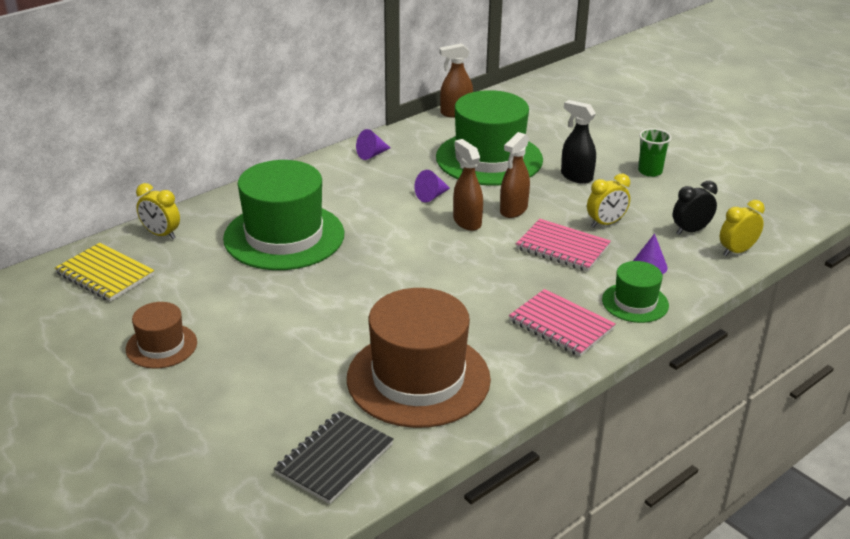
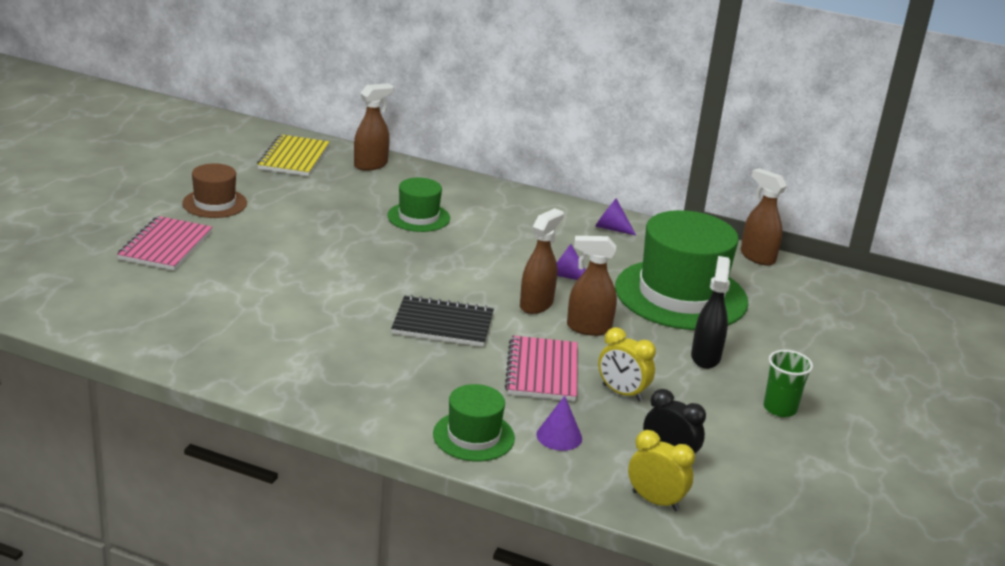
camera: 60 degrees right, 5 degrees down
yellow clock [136,183,180,239] -> brown spray bottle [354,83,393,171]
green hat [223,160,344,270] -> green hat [387,178,450,232], size x0.51
black notebook [274,411,394,504] -> black notebook moved to [391,295,494,347]
brown hat [347,288,491,428] -> none
pink notebook [509,289,616,357] -> pink notebook moved to [117,216,212,271]

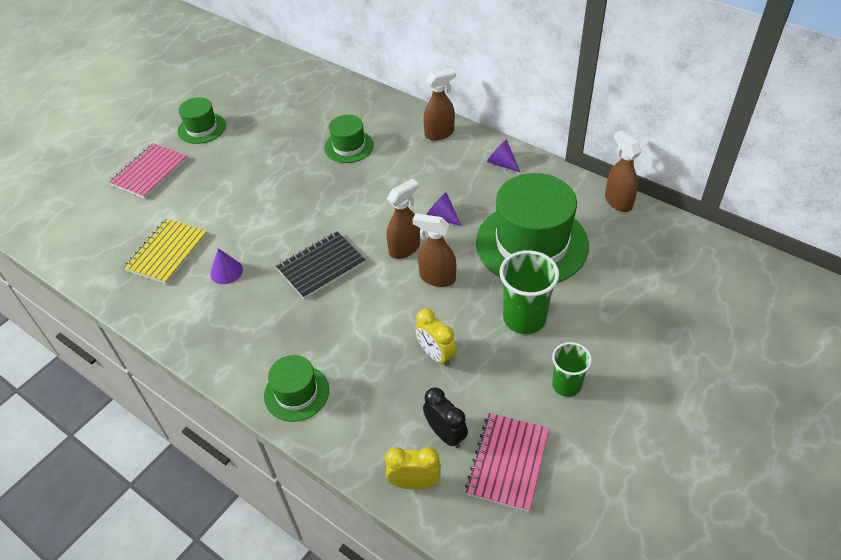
camera: 20 degrees right, 20 degrees up
brown hat [182,163,247,218] -> green hat [178,97,226,144]
yellow notebook [257,134,330,176] -> yellow notebook moved to [123,219,207,284]
brown spray bottle [354,83,393,171] -> brown spray bottle moved to [423,68,456,141]
black notebook [391,295,494,347] -> black notebook turned 60 degrees counterclockwise [276,231,365,299]
pink notebook [505,336,578,401] -> pink notebook moved to [465,413,549,512]
purple cone [536,396,582,451] -> purple cone moved to [210,248,243,284]
yellow clock [628,430,695,511] -> yellow clock turned 45 degrees counterclockwise [385,447,441,490]
black spray bottle [691,256,730,369] -> green cup [500,250,559,334]

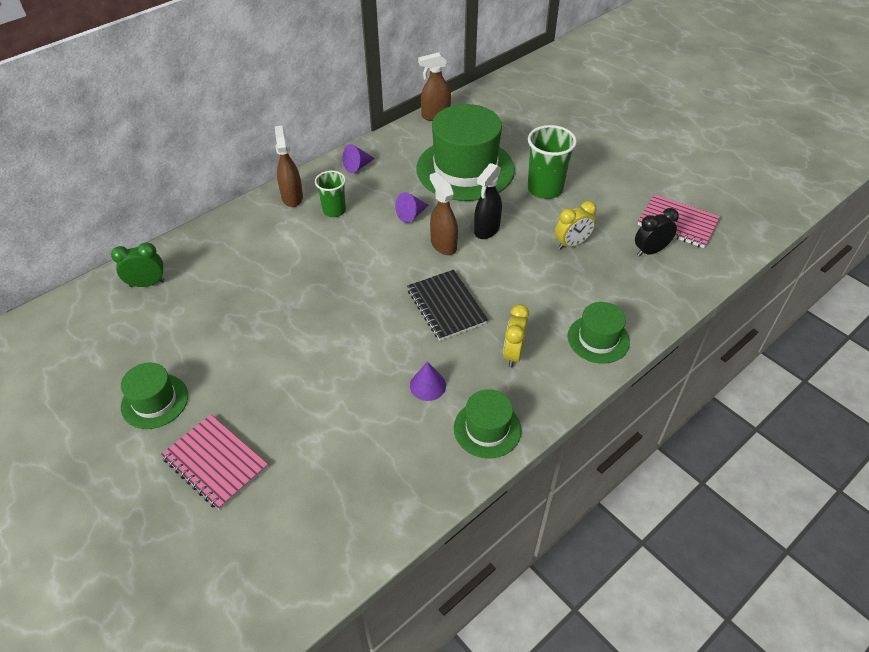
camera: 80 degrees left, 0 degrees up
yellow notebook [123,219,207,284] -> none
green hat [324,115,374,163] -> green hat moved to [454,389,522,459]
yellow clock [385,447,441,490] -> yellow clock moved to [503,304,529,368]
brown spray bottle [413,213,456,287] -> black spray bottle [474,163,502,239]
green cup [552,342,592,397] -> green cup moved to [315,171,346,217]
none -> green clock [111,242,165,287]

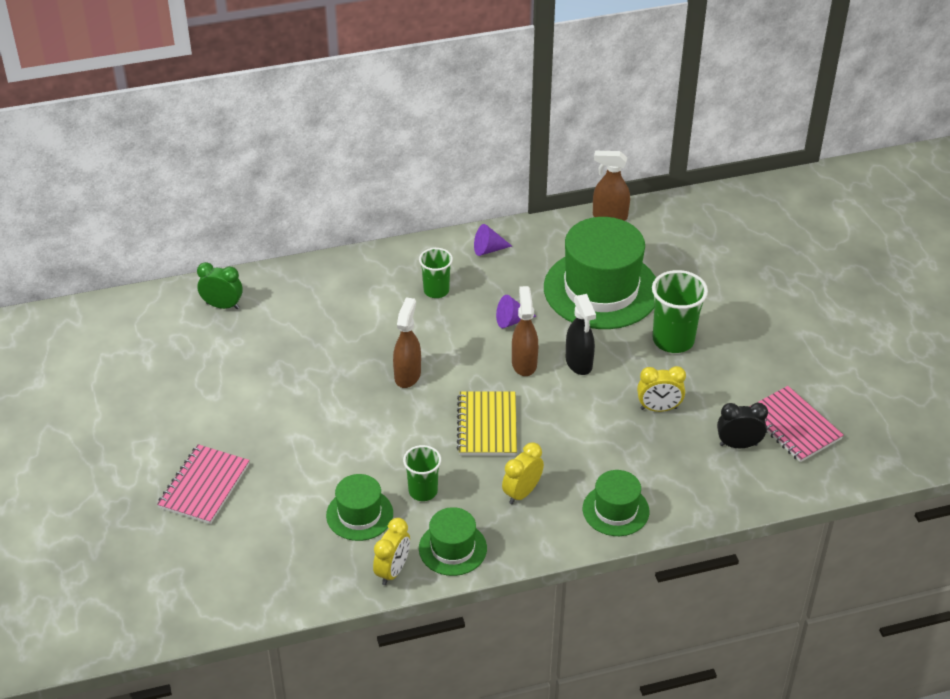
camera: 25 degrees right, 5 degrees down
green hat [121,362,188,429] -> green hat moved to [326,474,393,541]
pink notebook [161,414,268,510] -> pink notebook turned 45 degrees clockwise [157,444,250,524]
brown spray bottle [275,126,303,207] -> brown spray bottle moved to [393,297,421,388]
black notebook [407,270,488,341] -> yellow notebook [457,391,517,456]
purple cone [410,361,446,401] -> green cup [403,445,441,501]
black spray bottle [474,163,502,239] -> black spray bottle turned 75 degrees counterclockwise [566,294,596,375]
none -> yellow clock [373,518,410,585]

